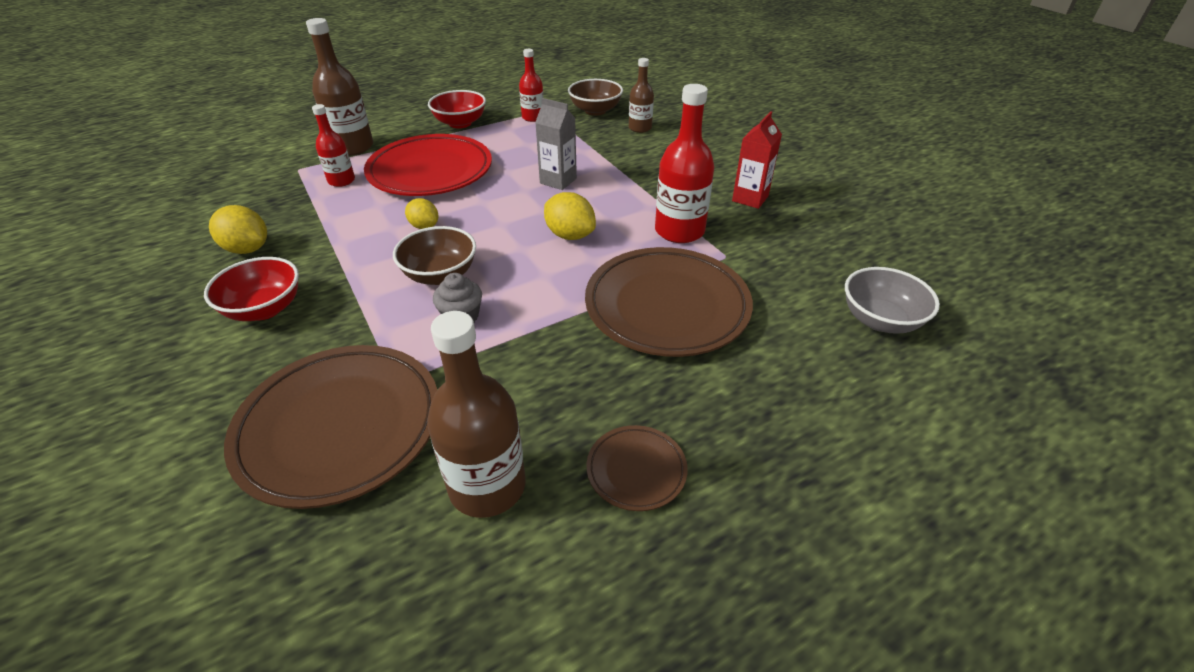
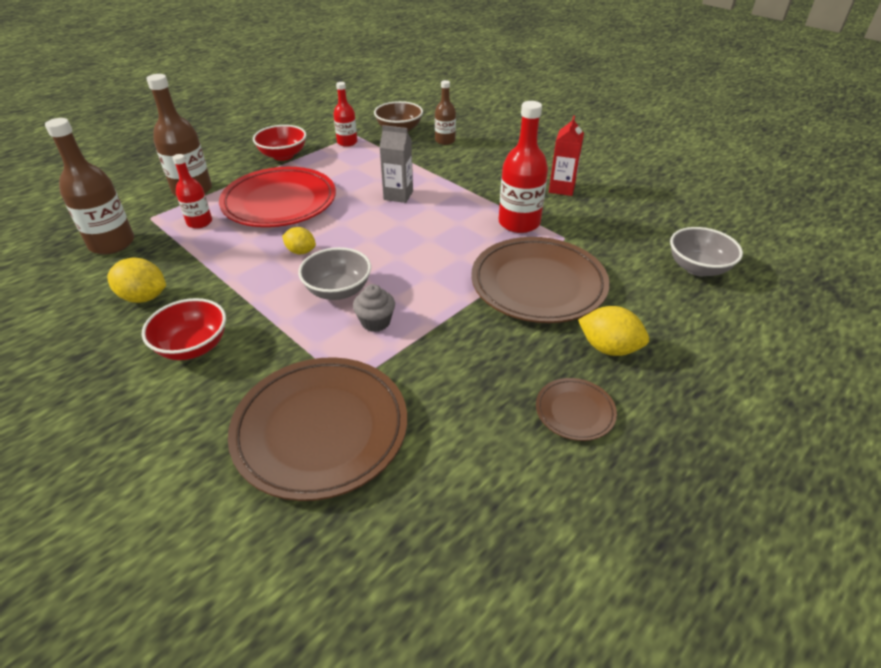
camera: 15 degrees left, 0 degrees up
brown bowl [393,226,476,285] -> grey bowl [298,247,371,300]
brown bottle [427,311,526,518] -> brown bottle moved to [45,118,134,255]
yellow lemon [544,192,596,240] -> yellow lemon moved to [578,306,649,356]

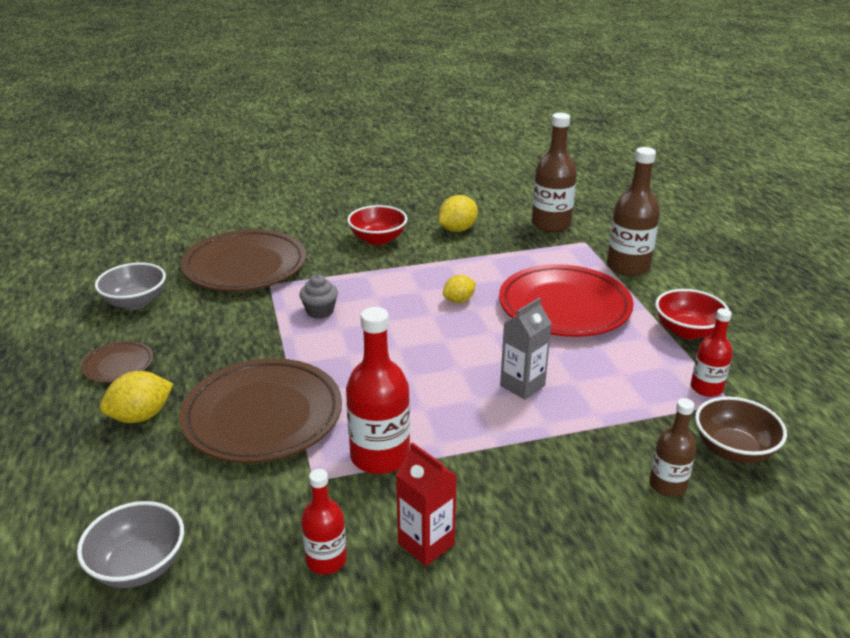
camera: 120 degrees right, 10 degrees down
red bottle [172,154,212,229] -> red bottle moved to [301,469,347,574]
grey bowl [298,247,371,300] -> grey bowl moved to [95,263,166,310]

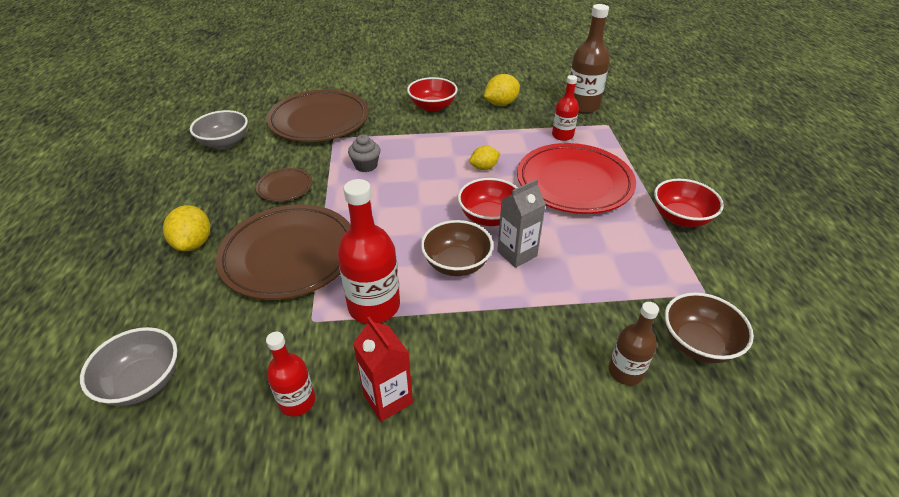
camera: 10 degrees right, 10 degrees up
brown plate [81,341,153,383] -> brown plate moved to [256,168,312,202]
yellow lemon [100,371,173,423] -> yellow lemon turned 75 degrees counterclockwise [163,205,210,251]
brown bottle [607,147,660,276] -> none
red bottle [690,308,733,397] -> red bottle moved to [552,75,579,141]
none -> brown bowl [421,220,493,276]
none -> red bowl [458,178,518,226]

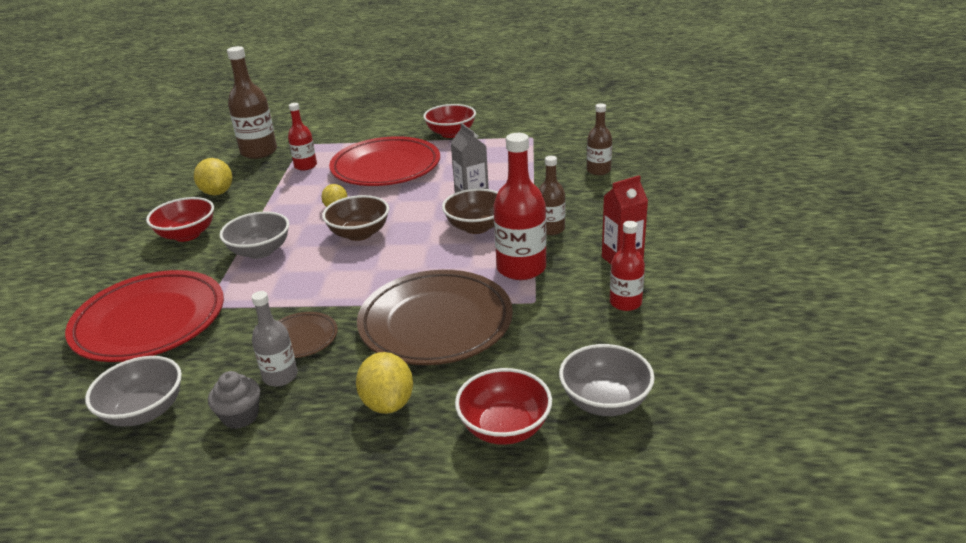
camera: 80 degrees left, 10 degrees down
yellow lemon [163,205,210,251] -> yellow lemon turned 75 degrees clockwise [356,352,413,414]
brown plate [266,89,369,142] -> red plate [65,270,224,362]
grey cupcake [348,134,381,172] -> grey cupcake moved to [208,371,260,429]
red bowl [458,178,518,226] -> red bowl moved to [455,368,552,445]
brown bowl [665,292,754,363] -> brown bowl moved to [322,195,389,241]
none -> grey bowl [219,211,289,259]
none -> grey bottle [251,291,298,386]
none -> brown bottle [539,156,565,235]

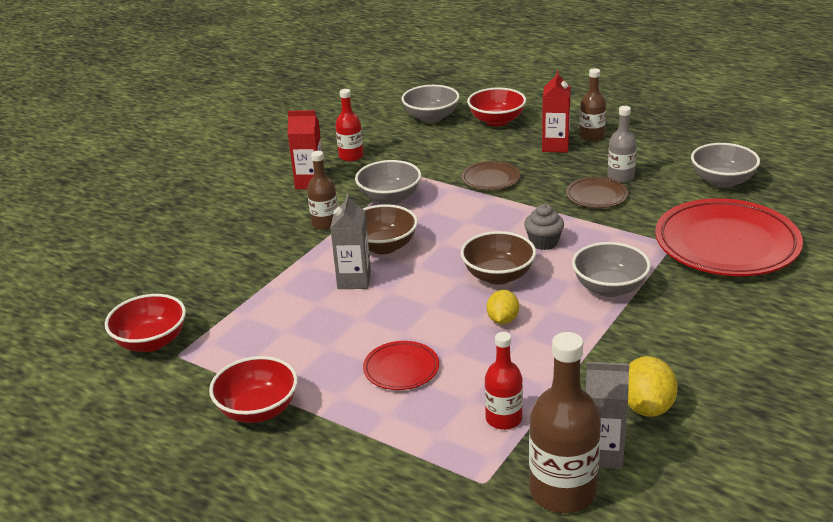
camera: 150 degrees left, 0 degrees up
red bowl [146,197,214,242] -> red bowl moved to [105,294,186,352]
grey cupcake [208,371,260,429] -> grey cupcake moved to [524,204,564,250]
red plate [329,136,440,186] -> red plate [363,341,439,390], size x0.47
yellow lemon [356,352,413,414] -> red carton [542,70,571,153]
brown plate [357,270,513,365] -> brown plate [462,161,521,190], size x0.47
red bottle [493,133,547,280] -> grey bowl [355,160,421,205]
brown bottle [587,104,612,175] -> brown bottle moved to [579,68,606,141]
none -> grey carton [586,362,629,469]

